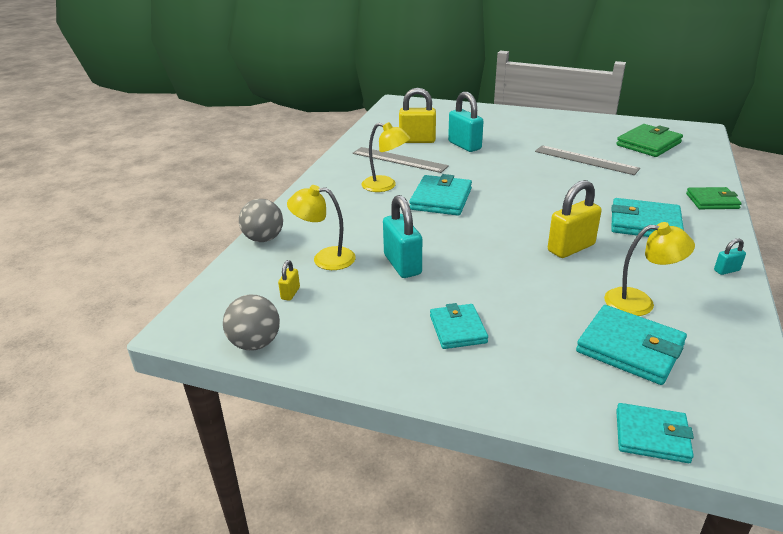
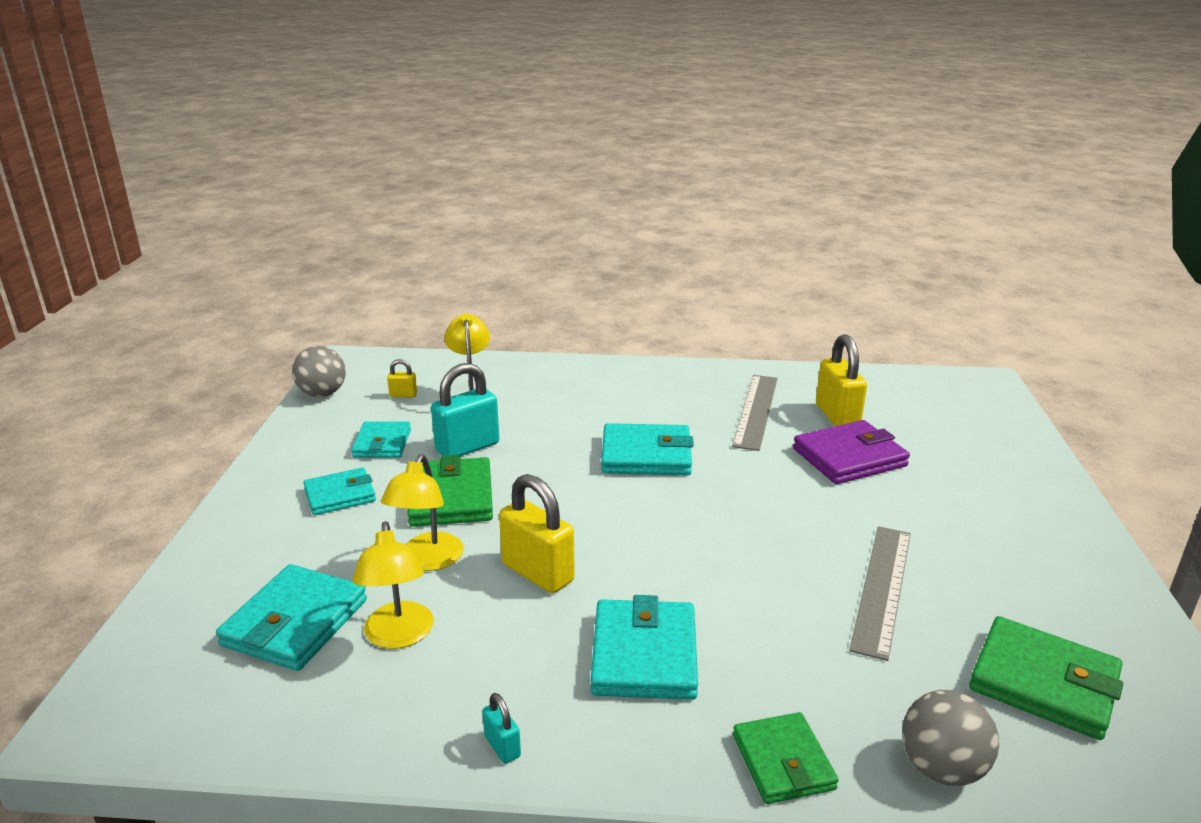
camera: 75 degrees right, 5 degrees down
grey ball [239,199,283,242] -> grey ball moved to [902,690,999,786]
yellow lamp [361,122,410,192] -> yellow lamp moved to [381,454,464,571]
turquoise padlock [448,92,484,152] -> purple wallet [793,420,910,484]
turquoise wallet [616,403,694,463] -> turquoise wallet moved to [351,421,411,458]
none -> green wallet [407,455,493,527]

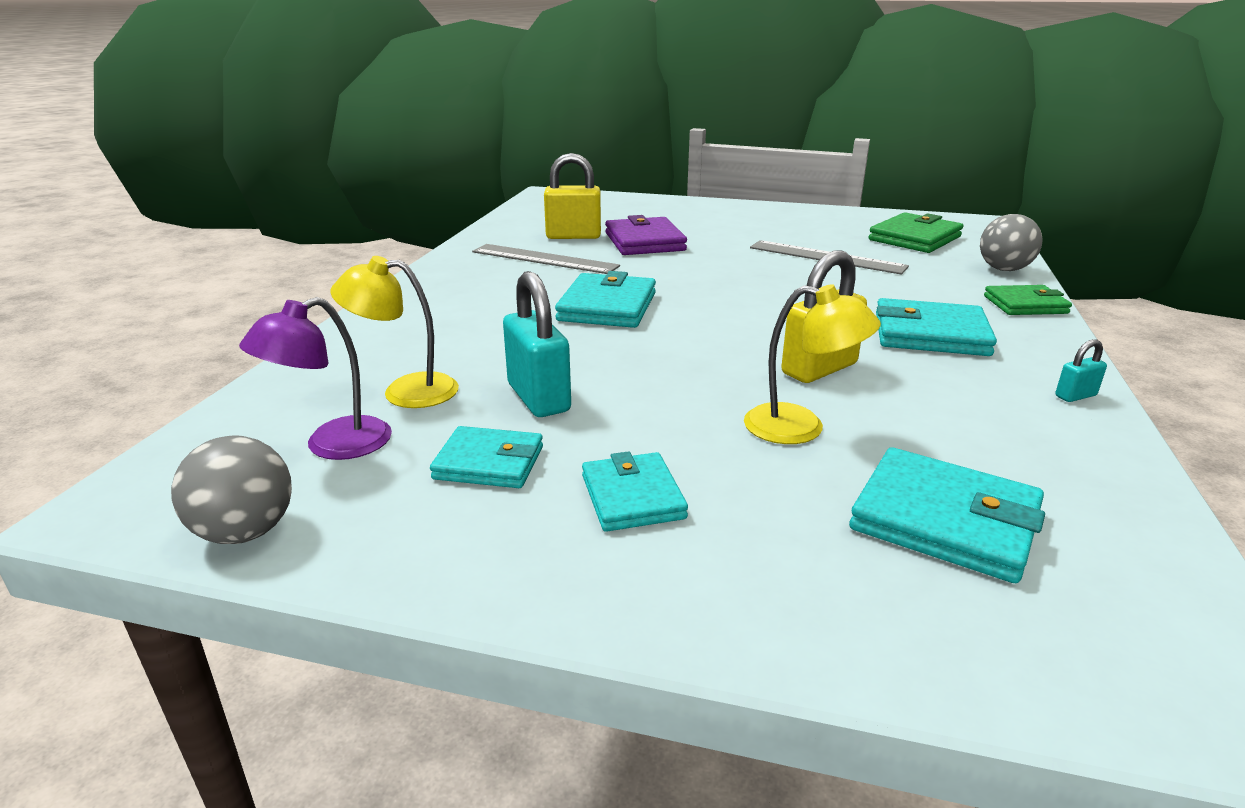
camera: 80 degrees left, 0 degrees up
yellow lamp [353,521,434,649] -> none
yellow padlock [387,359,417,397] -> purple lamp [239,297,392,460]
green wallet [407,455,493,527] -> none

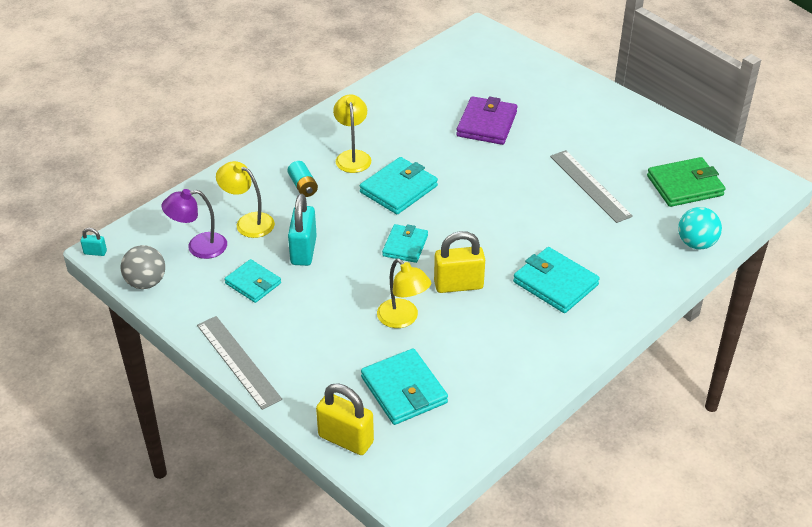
camera: 30 degrees right, 15 degrees up
grey ruler [472,244,620,274] -> grey ruler moved to [197,316,282,410]
yellow padlock [544,153,601,239] -> yellow padlock moved to [316,383,374,455]
turquoise wallet [582,451,688,532] -> turquoise wallet moved to [382,224,428,263]
grey ball [980,214,1043,271] -> turquoise ball [678,207,722,249]
green wallet [984,285,1072,315] -> none
turquoise padlock [1055,339,1107,402] -> turquoise padlock moved to [80,228,107,256]
none -> turquoise battery [287,161,318,197]
none -> yellow lamp [333,94,371,173]

